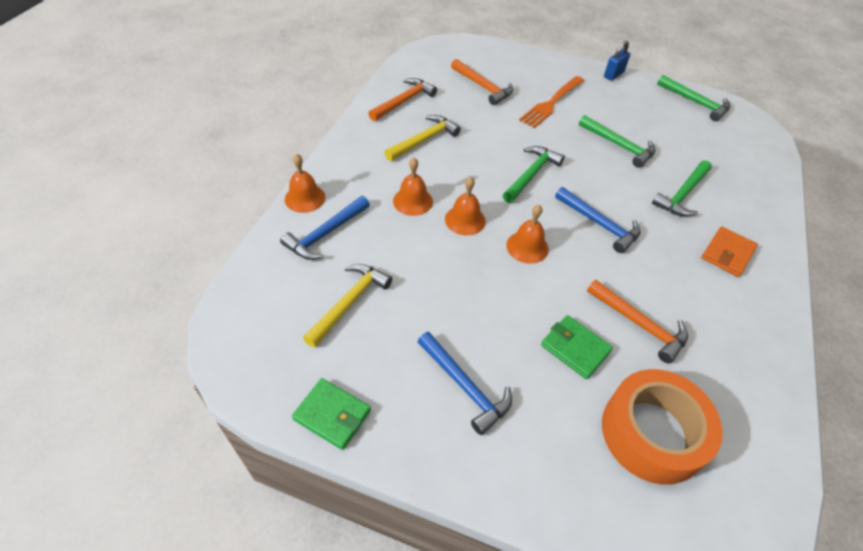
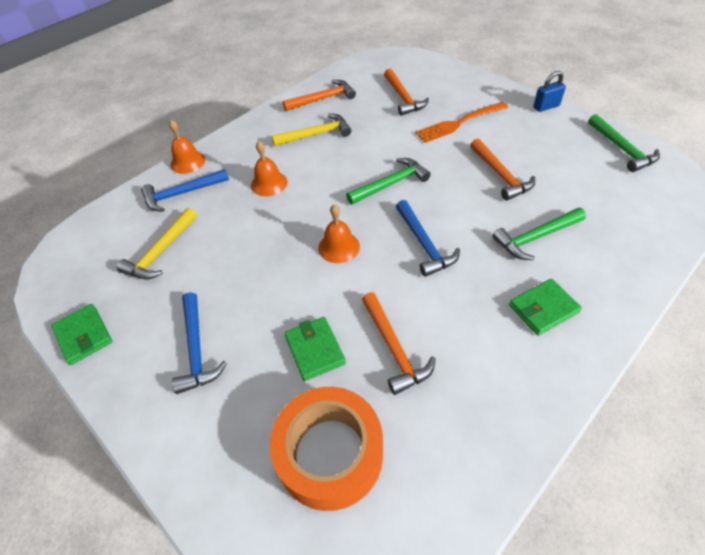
camera: 30 degrees right, 0 degrees up
yellow hammer [303,264,392,348] -> yellow hammer turned 150 degrees clockwise [117,208,197,279]
orange bell [445,177,486,235] -> none
green hammer [579,115,655,168] -> orange hammer [470,138,535,201]
orange wallet [701,226,758,277] -> green wallet [509,279,582,335]

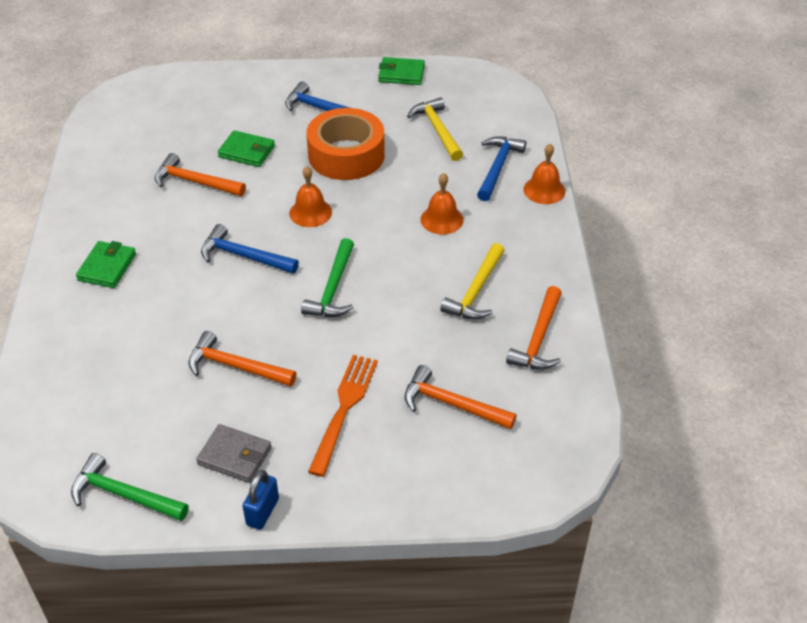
camera: 130 degrees right, 5 degrees down
orange tape [270,387,383,511] -> orange tape moved to [306,108,385,180]
green hammer [492,208,586,260] -> none
none -> grey wallet [196,424,272,483]

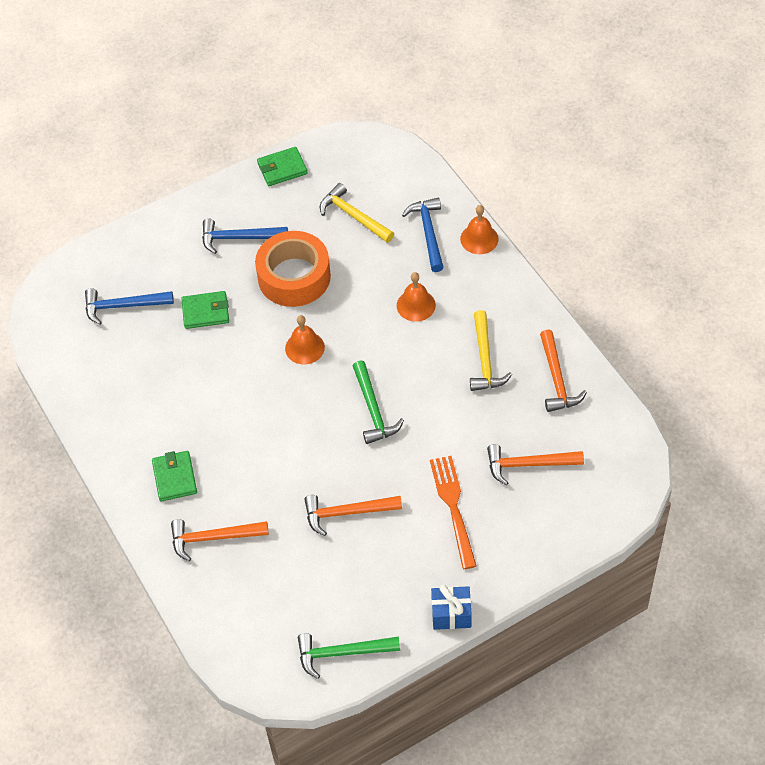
camera: 25 degrees left, 10 degrees up
orange hammer [155,153,246,196] -> orange hammer moved to [171,519,269,561]
grey wallet [196,424,272,483] -> none
blue hammer [201,224,299,274] -> blue hammer moved to [85,288,174,325]
blue padlock [243,470,279,530] -> blue gift [431,585,472,630]

